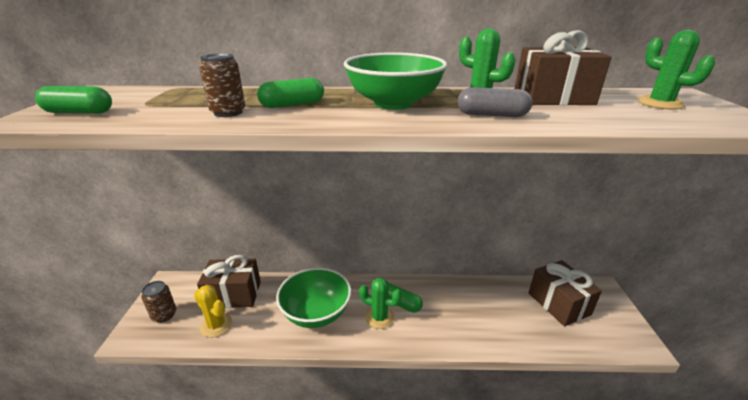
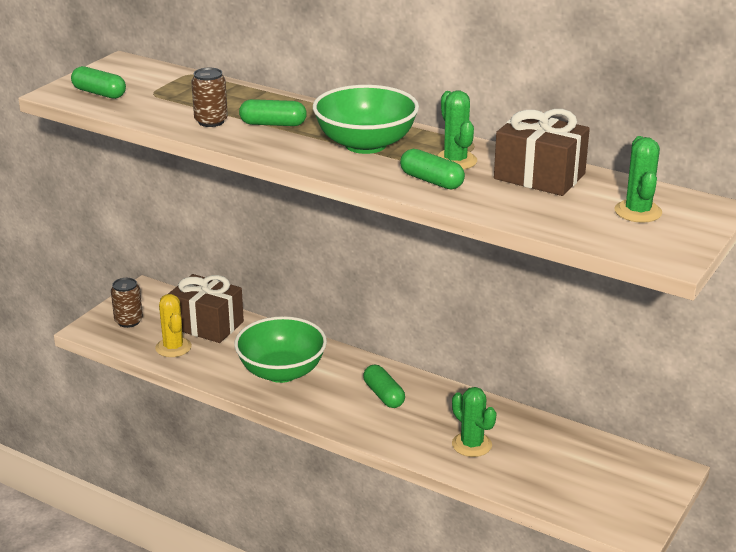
camera: 30 degrees right, 0 degrees up
green cactus [359,278,402,329] -> green cactus moved to [452,387,497,457]
grey capsule [457,87,533,117] -> green capsule [400,149,465,189]
brown gift [528,260,602,326] -> none

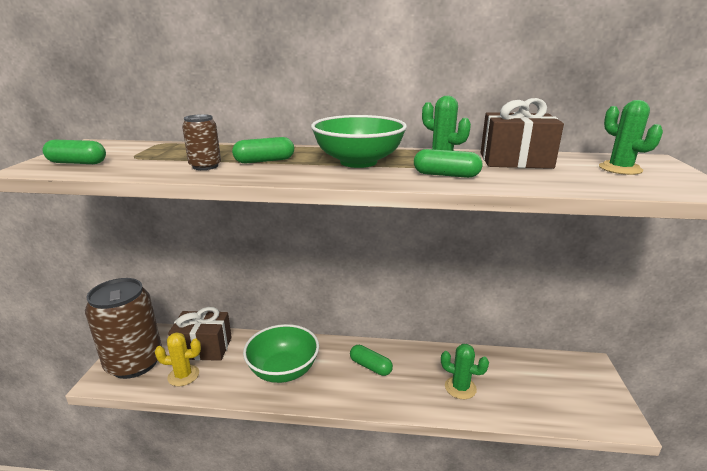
camera: 25 degrees left, 5 degrees down
brown can [111,278,143,328] -> brown can [85,278,162,379], size x2.32
yellow cactus [155,294,192,357] -> yellow cactus turned 45 degrees counterclockwise [155,332,201,386]

